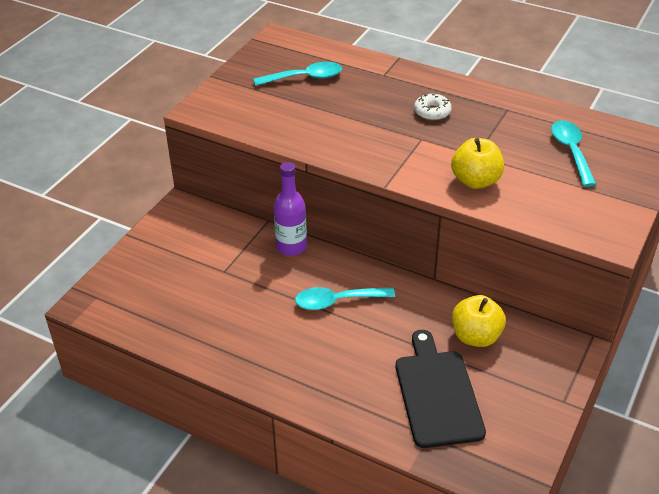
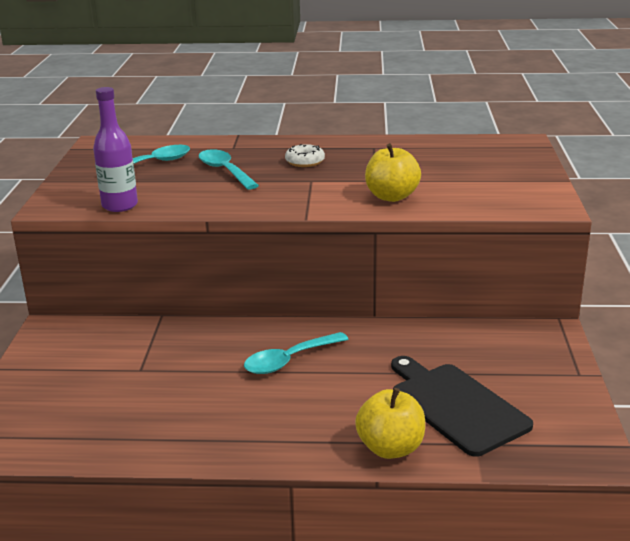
camera: 25 degrees left, 15 degrees down
purple bottle [274,162,307,256] -> purple bottle moved to [93,87,138,212]
yellow apple [452,295,506,347] -> yellow apple moved to [355,388,425,459]
turquoise spoon [551,120,596,187] -> turquoise spoon moved to [198,149,259,190]

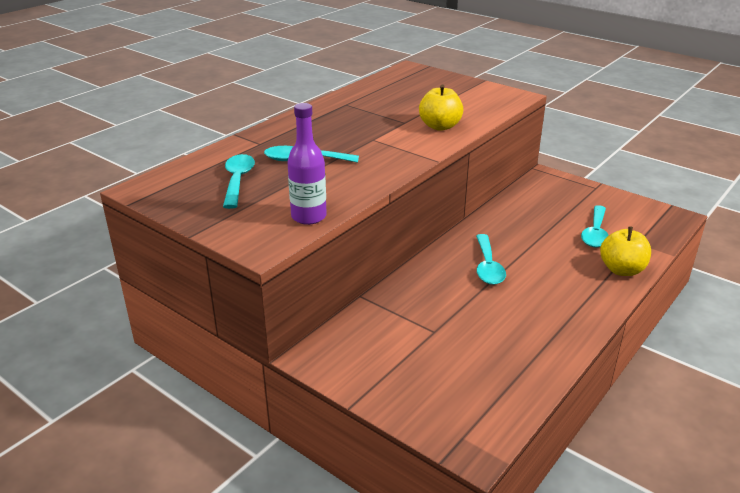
camera: 55 degrees left, 5 degrees up
white donut [285,144,325,167] -> none
black cutting board [391,356,533,457] -> turquoise spoon [581,205,609,247]

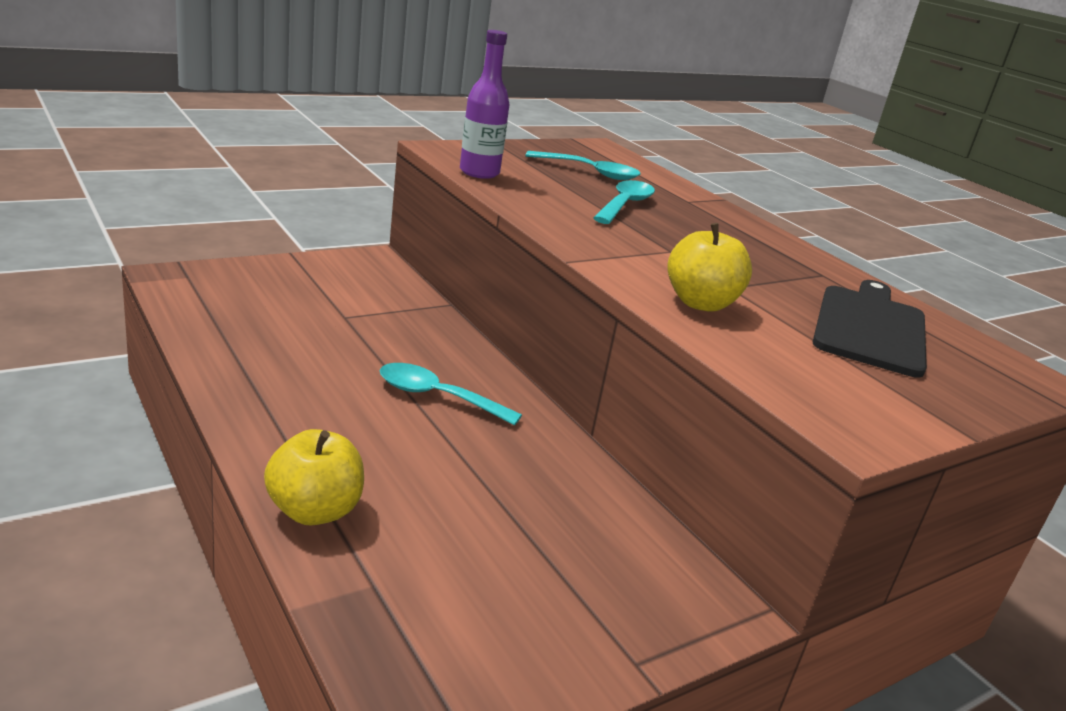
camera: 105 degrees right, 5 degrees down
turquoise spoon [581,205,609,247] -> none
none -> black cutting board [813,280,927,378]

